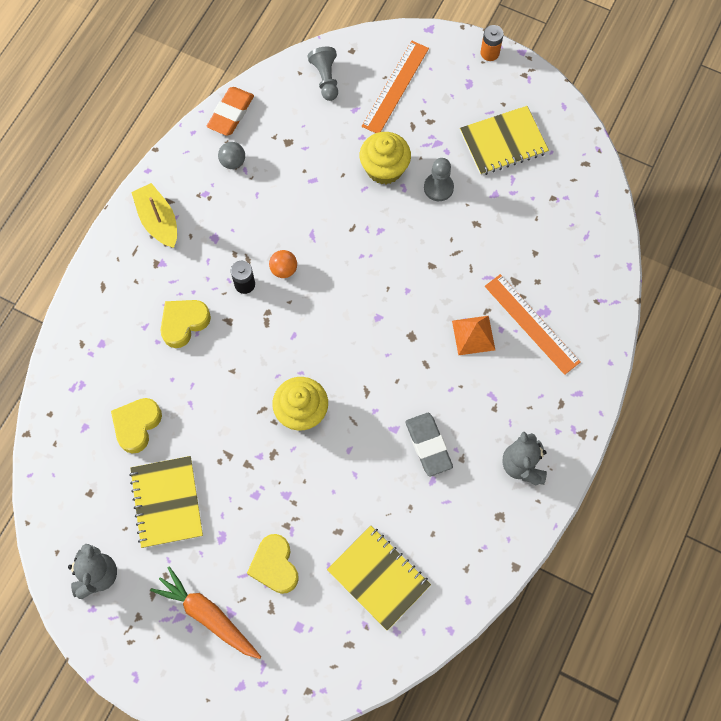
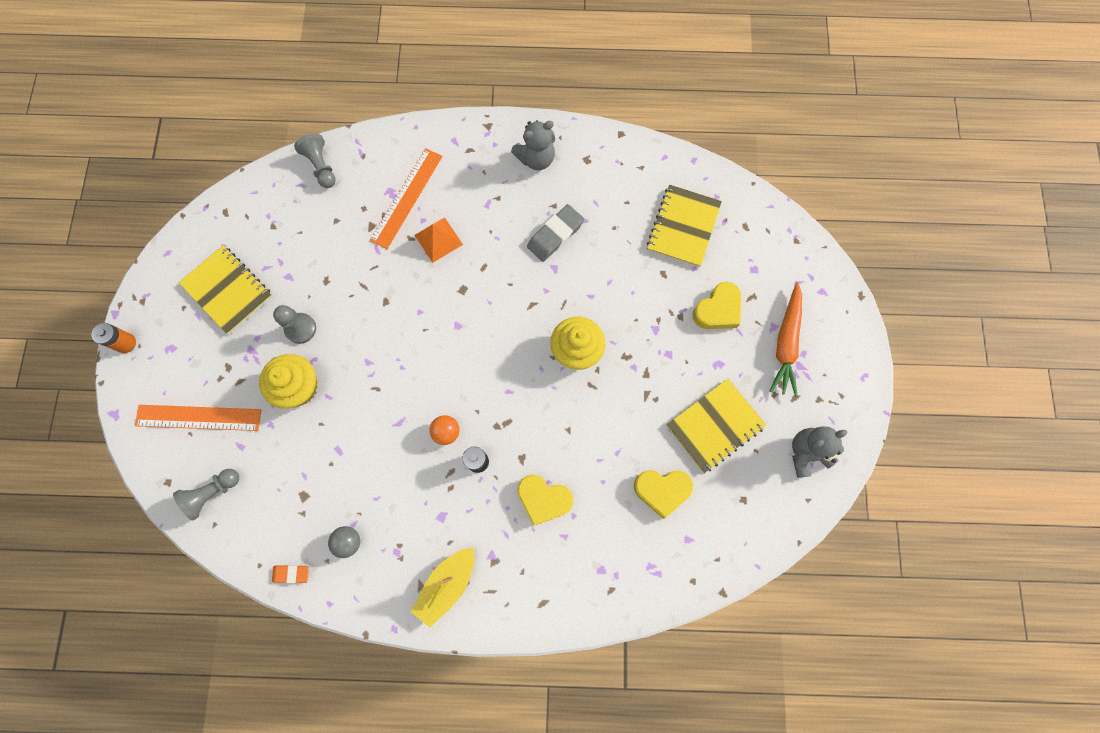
camera: 115 degrees left, 5 degrees up
orange eraser [207,87,254,136] -> orange eraser [272,565,309,583], size x0.57
none -> grey pawn [294,134,336,188]

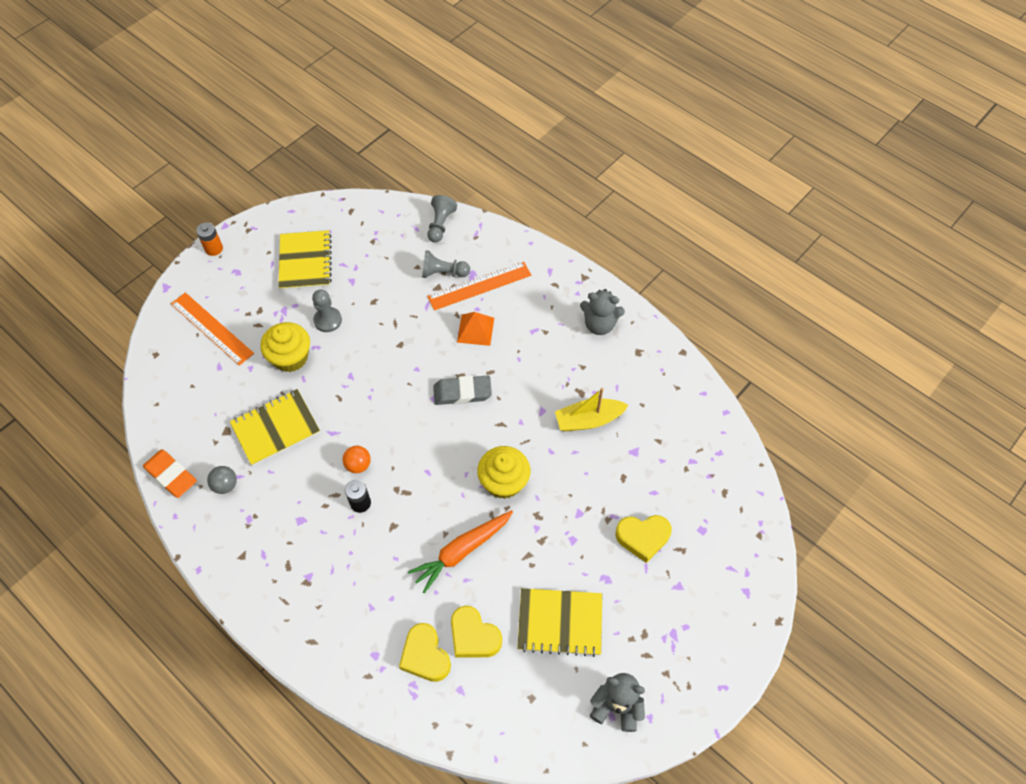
camera: 40 degrees right, 15 degrees down
grey pawn [173,469,239,521] -> grey pawn moved to [422,250,470,278]
orange eraser [272,565,309,583] -> orange eraser [143,450,197,498], size x1.77
yellow boat [411,547,475,628] -> yellow boat moved to [555,388,628,431]
yellow heart [517,475,574,526] -> yellow heart moved to [399,623,451,682]
grey eraser [527,204,584,262] -> grey eraser moved to [433,376,492,405]
yellow notebook [647,184,722,267] -> yellow notebook moved to [230,389,320,466]
orange carrot [770,282,802,397] -> orange carrot moved to [408,510,513,593]

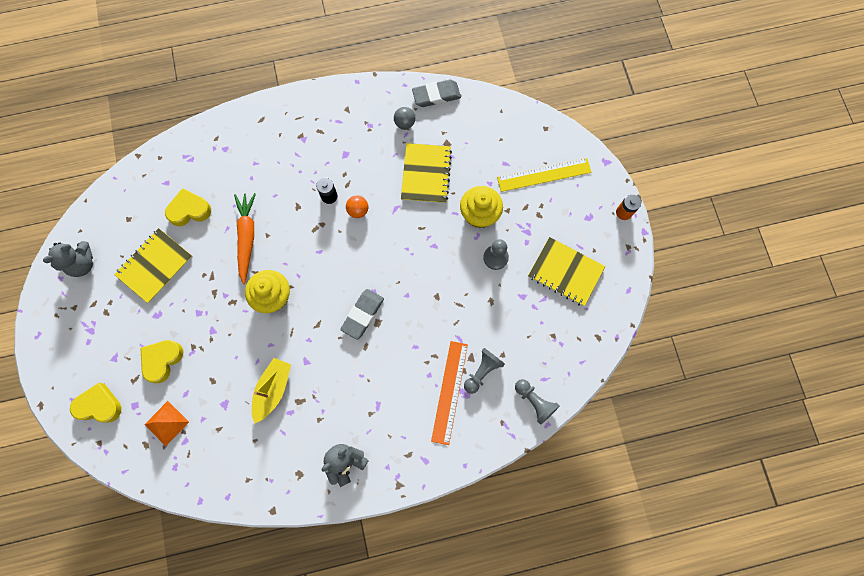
camera: 125 degrees right, 15 degrees up
orange eraser [143,450,197,498] -> grey eraser [412,80,461,107]
orange ruler [171,292,254,366] -> yellow ruler [497,158,591,192]
yellow heart [399,623,451,682] -> yellow heart moved to [70,383,121,423]
orange pyramid [457,312,494,346] -> orange pyramid moved to [144,401,189,446]

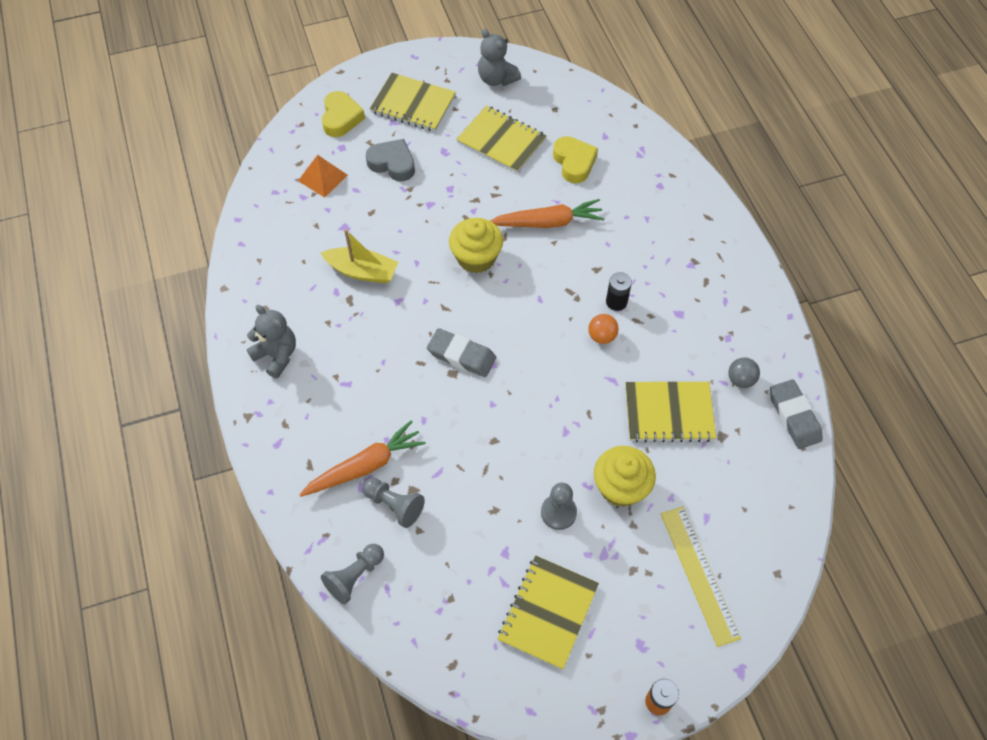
camera: 85 degrees right, 15 degrees down
yellow heart [140,340,183,383] -> grey heart [366,139,415,181]
orange ruler [431,341,468,445] -> orange carrot [299,420,426,497]
none -> yellow notebook [370,73,456,132]

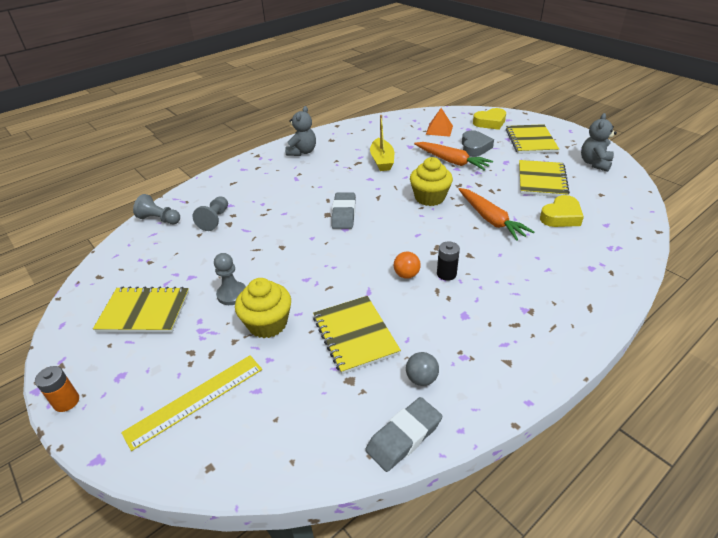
camera: 70 degrees right, 20 degrees down
orange carrot [299,420,426,497] -> orange carrot moved to [414,142,493,171]

